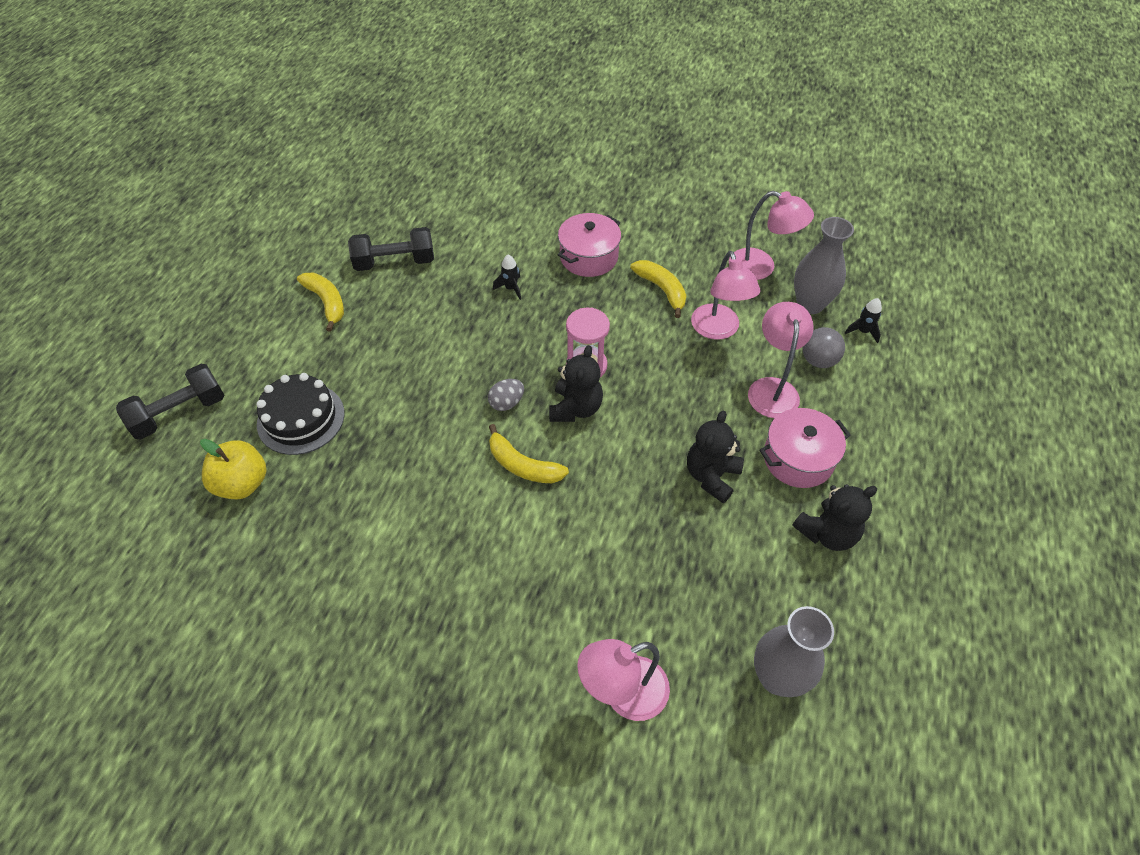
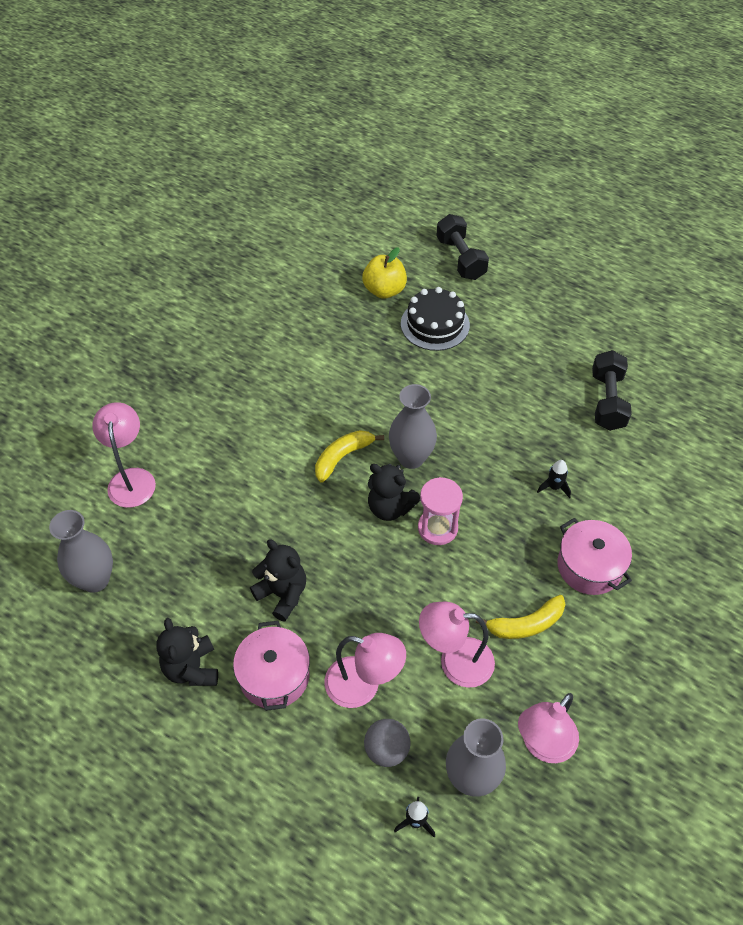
camera: 105 degrees right, 0 degrees up
yellow banana [297,273,344,332] -> none
grey egg [488,379,524,411] -> grey vase [389,384,437,469]

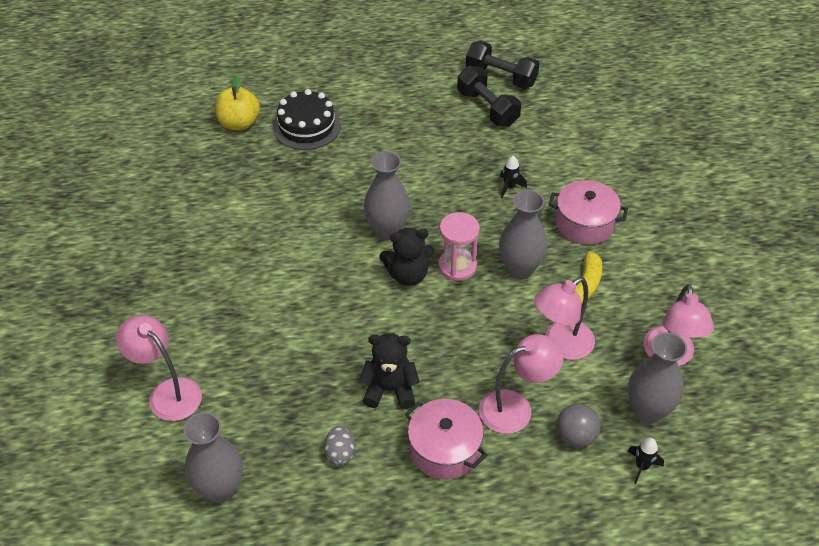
camera: 40 degrees left, 5 degrees down
black teddy bear [156,618,218,686] -> none
yellow banana [315,430,384,482] -> none
black dumbbell [436,214,489,280] -> black dumbbell moved to [466,41,540,89]
none -> grey egg [324,426,355,465]
none -> grey vase [499,190,548,280]

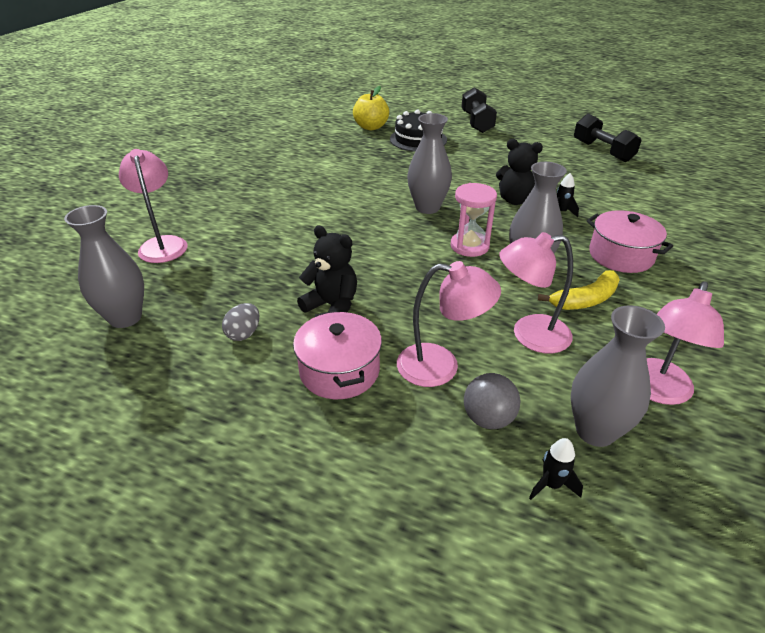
camera: 30 degrees right, 10 degrees down
black teddy bear [379,228,434,286] -> black teddy bear moved to [496,139,543,205]
black dumbbell [457,66,521,126] -> black dumbbell moved to [462,87,497,133]

